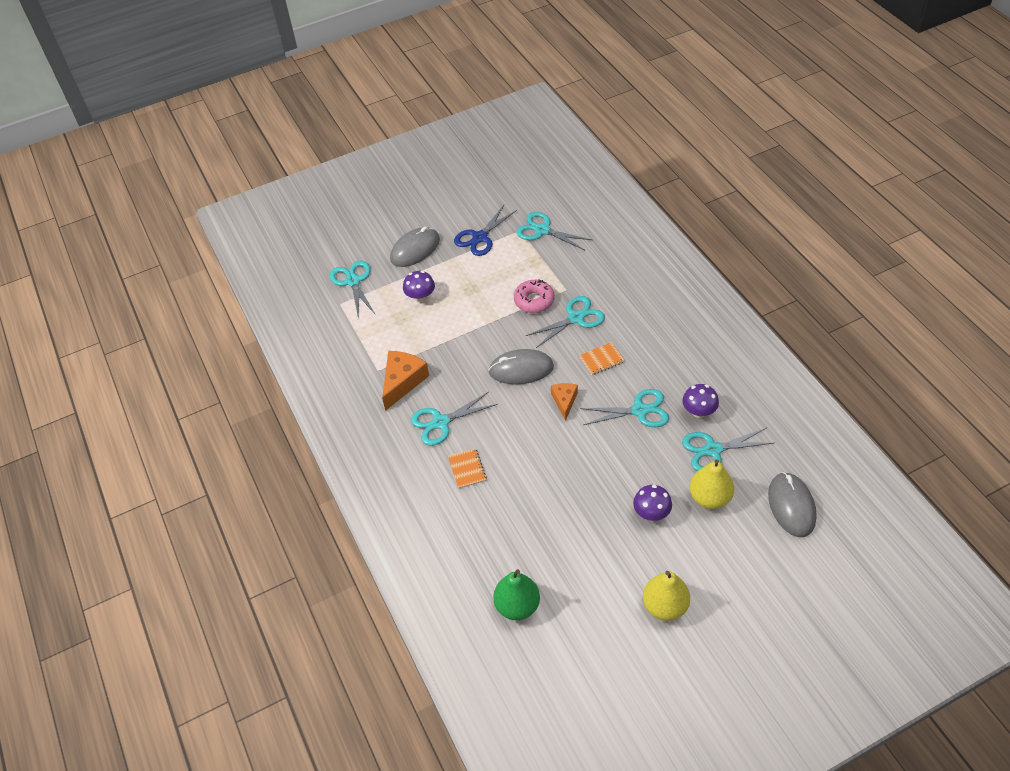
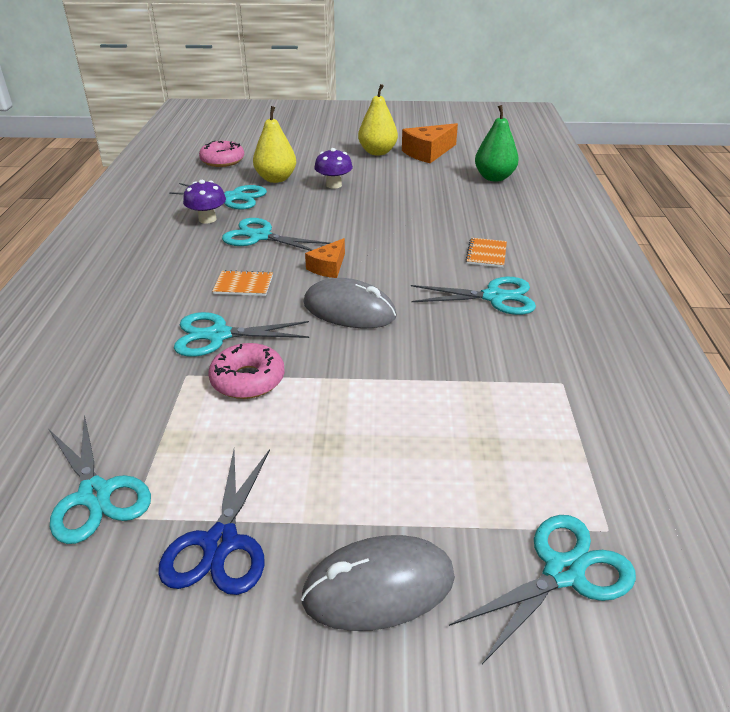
camera: 155 degrees left, 15 degrees down
turquoise scissors [330,261,376,317] -> turquoise scissors turned 135 degrees counterclockwise [449,515,636,664]
orange cheese [382,351,429,411] -> orange cheese moved to [402,123,458,163]
purple mushroom [403,271,435,302] -> none
blue scissors [454,205,517,256] -> blue scissors turned 120 degrees clockwise [158,449,270,595]
grey mouse [768,472,817,537] -> pink donut [199,141,244,167]

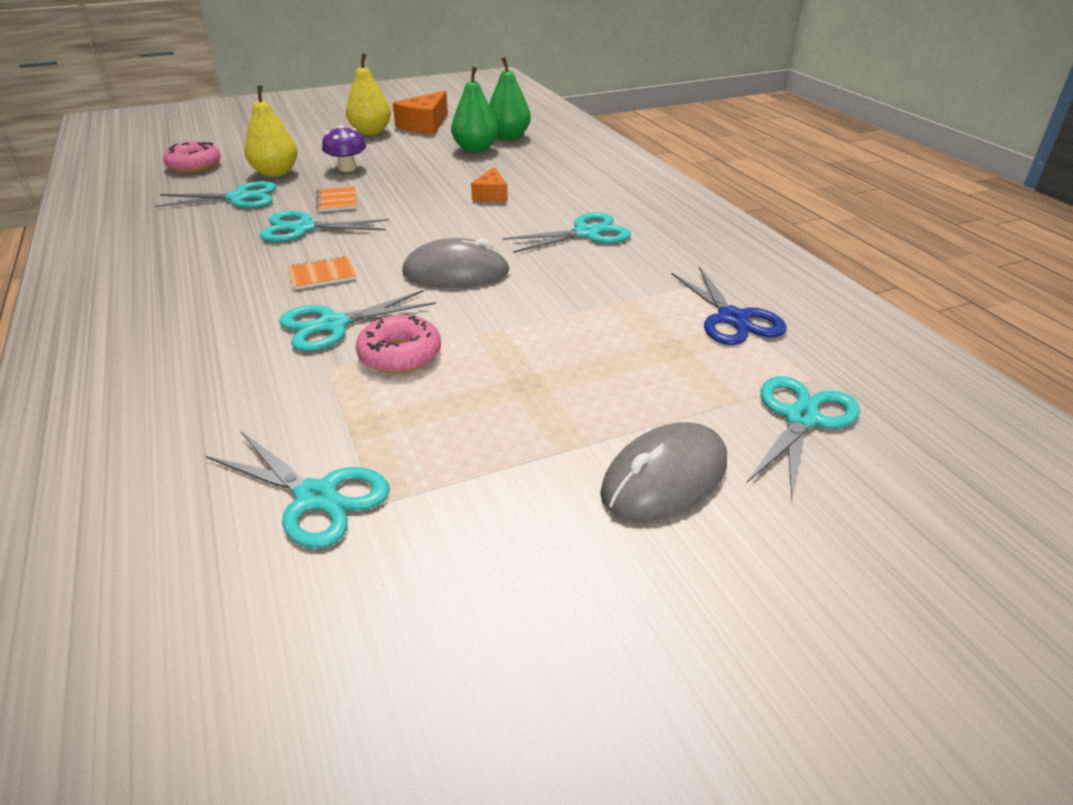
camera: 25 degrees left, 0 degrees up
blue scissors [158,449,270,595] -> blue scissors moved to [671,267,787,345]
purple mushroom [183,180,226,224] -> none
orange cheese [305,238,345,278] -> orange cheese moved to [471,167,508,202]
orange notebook [466,238,507,267] -> orange notebook moved to [316,186,357,212]
none -> green pear [451,67,498,153]

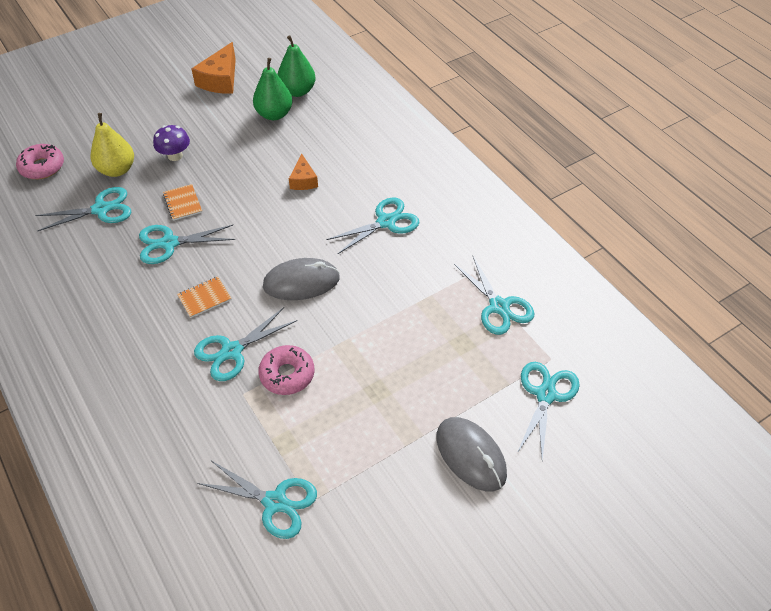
camera: 10 degrees left, 15 degrees up
yellow pear [346,53,391,135] -> none
grey mouse [600,422,727,521] -> grey mouse turned 75 degrees counterclockwise [437,417,507,491]
blue scissors [671,267,787,345] -> turquoise scissors [454,255,534,335]

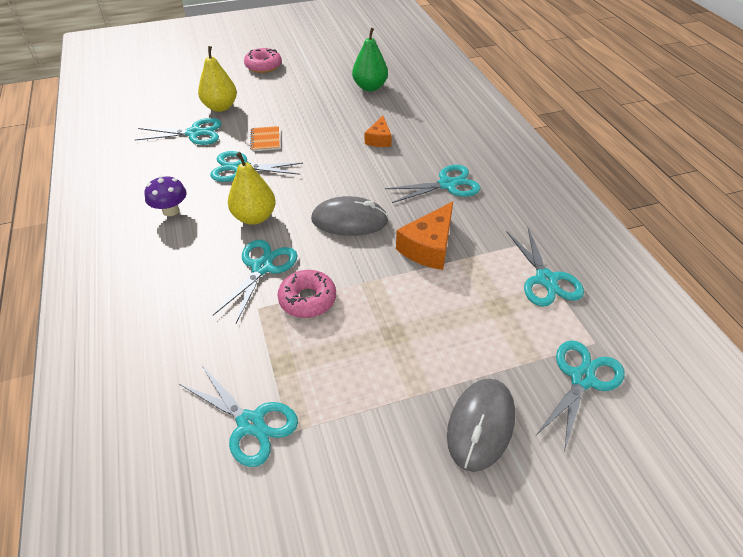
camera: 15 degrees right, 5 degrees down
pink donut [16,144,64,179] -> pink donut moved to [244,48,282,73]
purple mushroom [153,125,190,161] -> purple mushroom moved to [145,175,187,216]
orange notebook [177,277,232,318] -> yellow pear [228,152,276,225]
orange cheese [192,42,236,94] -> orange cheese moved to [396,201,453,270]
turquoise scissors [194,307,297,381] -> turquoise scissors turned 135 degrees clockwise [213,240,297,323]
green pear [277,35,316,97] -> none
grey mouse [437,417,507,491] -> grey mouse turned 45 degrees clockwise [447,379,515,472]

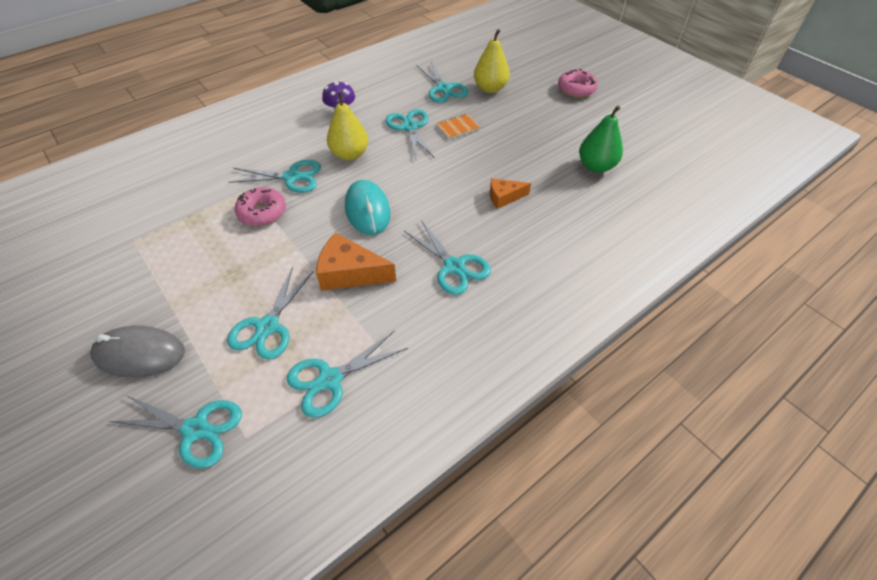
camera: 70 degrees right, 5 degrees up
turquoise scissors [179,364,298,467] -> turquoise scissors moved to [227,266,314,360]
grey mouse [311,196,389,236] -> turquoise mouse [345,180,391,235]

